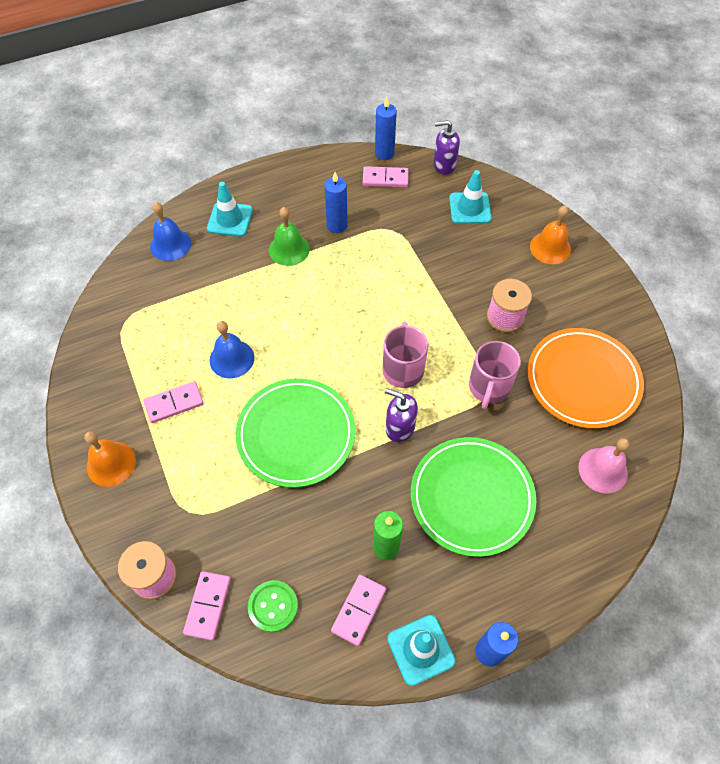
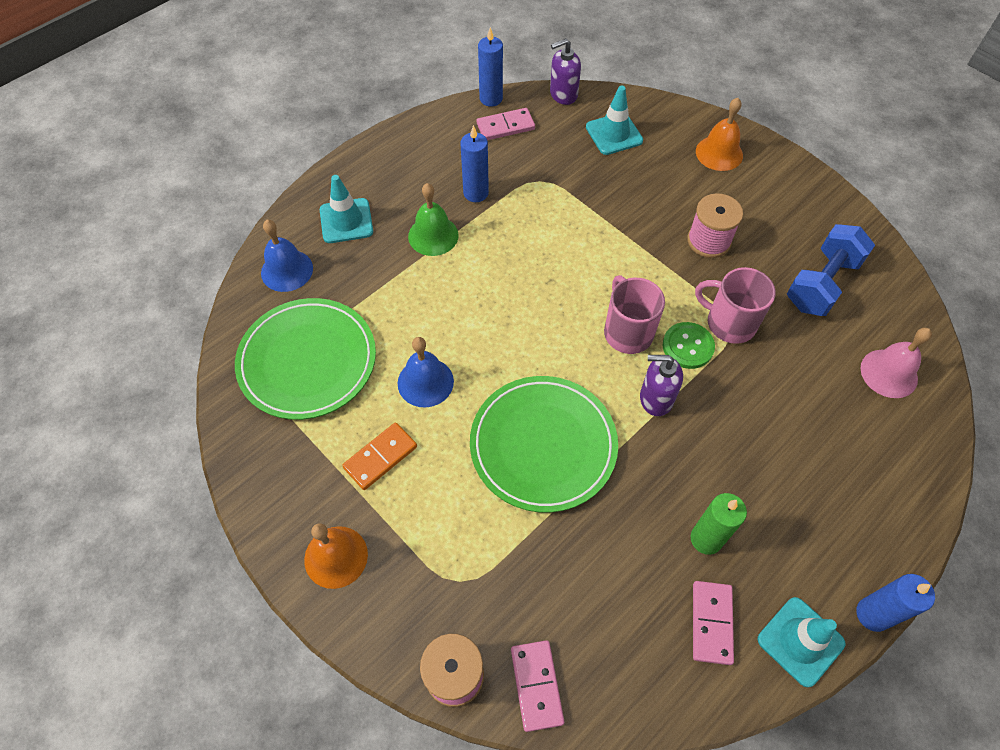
camera: 20 degrees left, 0 degrees up
pink domino [144,381,204,423] -> orange domino [342,423,417,490]
green button [248,580,298,633] -> green button moved to [663,322,715,369]
green plate [411,437,536,557] -> green plate moved to [235,298,376,420]
pink mug [469,341,521,409] -> pink mug turned 120 degrees clockwise [695,267,776,344]
orange plate [527,328,644,429] -> blue dumbbell [787,224,875,316]

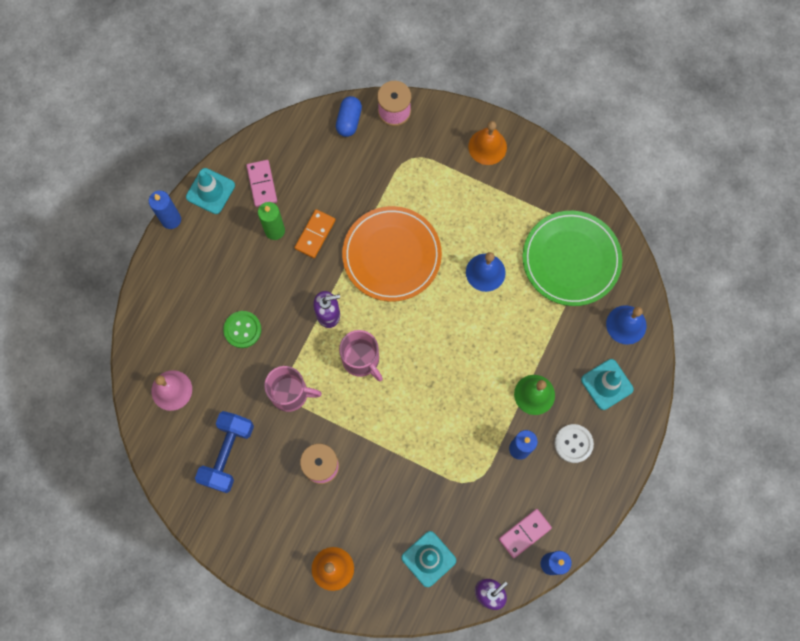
camera: 160 degrees right, 15 degrees up
orange domino [342,423,417,490] -> orange domino moved to [294,209,335,258]
green plate [470,376,618,513] -> orange plate [342,206,442,302]
pink domino [511,640,564,732] -> blue capsule [336,96,362,137]
green button [663,322,715,369] -> green button moved to [223,311,261,348]
none -> white button [554,424,594,463]

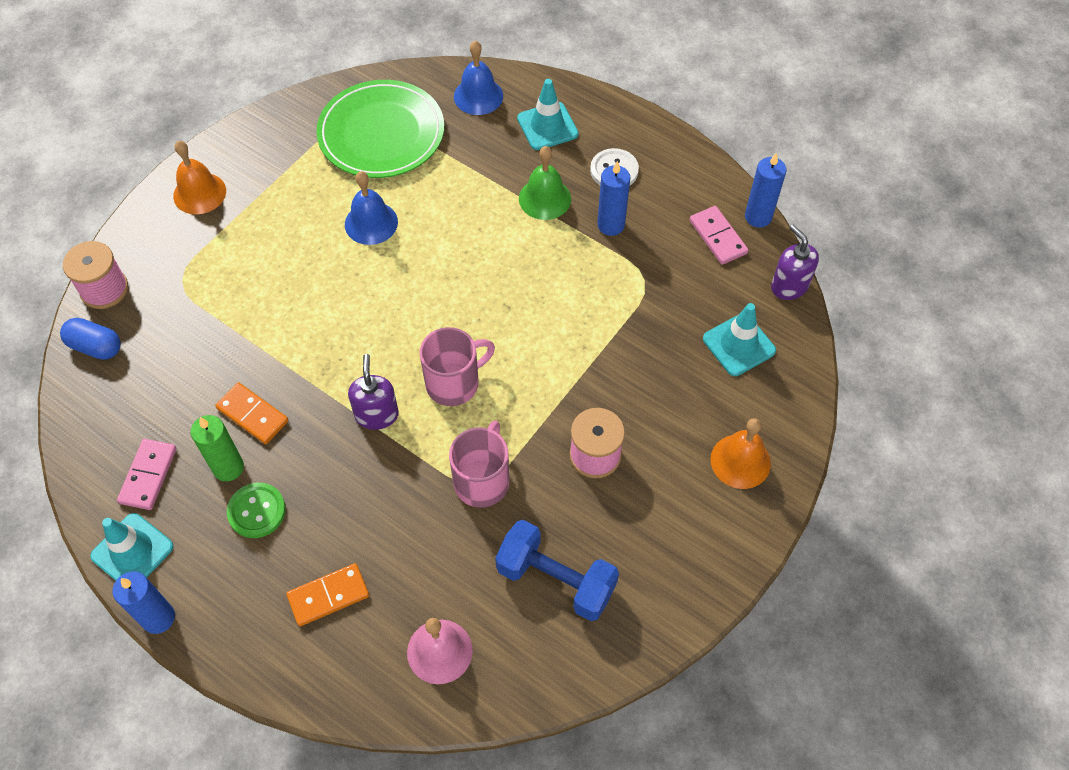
camera: 80 degrees left, 15 degrees down
green button [223,311,261,348] -> green button moved to [227,483,286,538]
pink domino [246,160,277,207] -> pink domino turned 75 degrees counterclockwise [117,439,177,510]
orange plate [342,206,442,302] -> none
none -> orange domino [286,563,369,626]

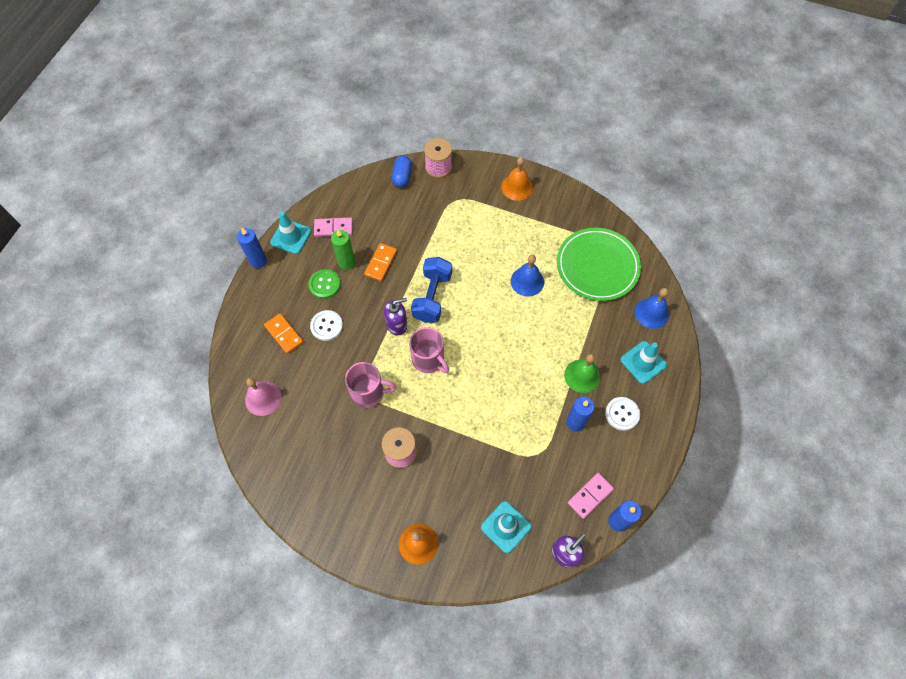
camera: 75 degrees right, 5 degrees up
blue dumbbell [495,520,619,621] -> blue dumbbell moved to [411,257,452,323]
none -> white button [310,310,343,341]

